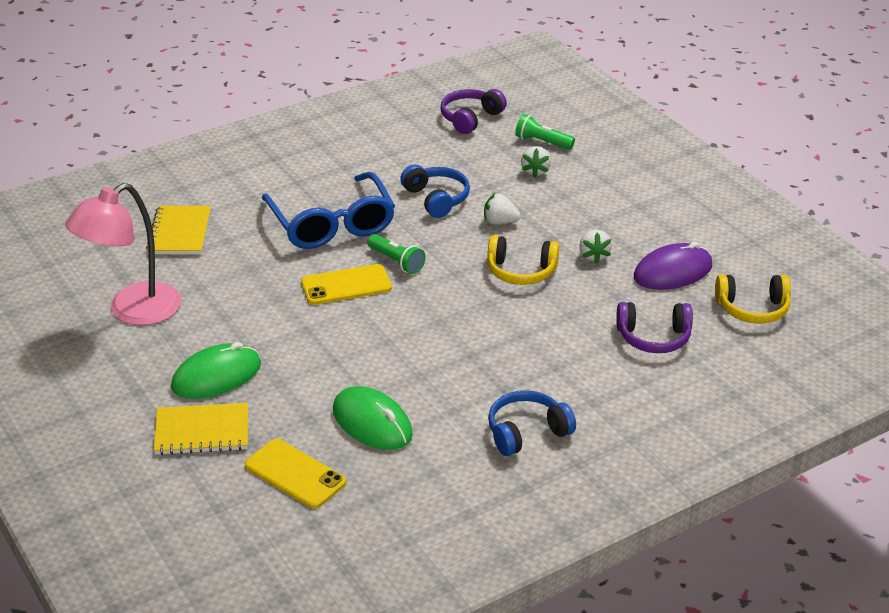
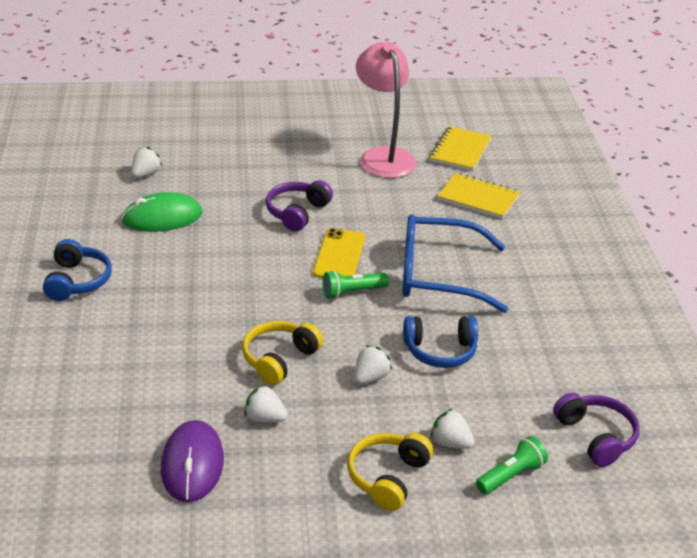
camera: 115 degrees right, 0 degrees up
yellow notebook [154,403,248,455] -> yellow notebook moved to [429,126,492,171]
green mouse [171,342,261,399] -> none
yellow phone [245,439,346,509] -> white strawberry [131,147,162,178]
purple headphones [616,302,693,353] -> purple headphones moved to [266,180,333,231]
yellow headphones [715,275,791,324] -> yellow headphones moved to [347,433,433,511]

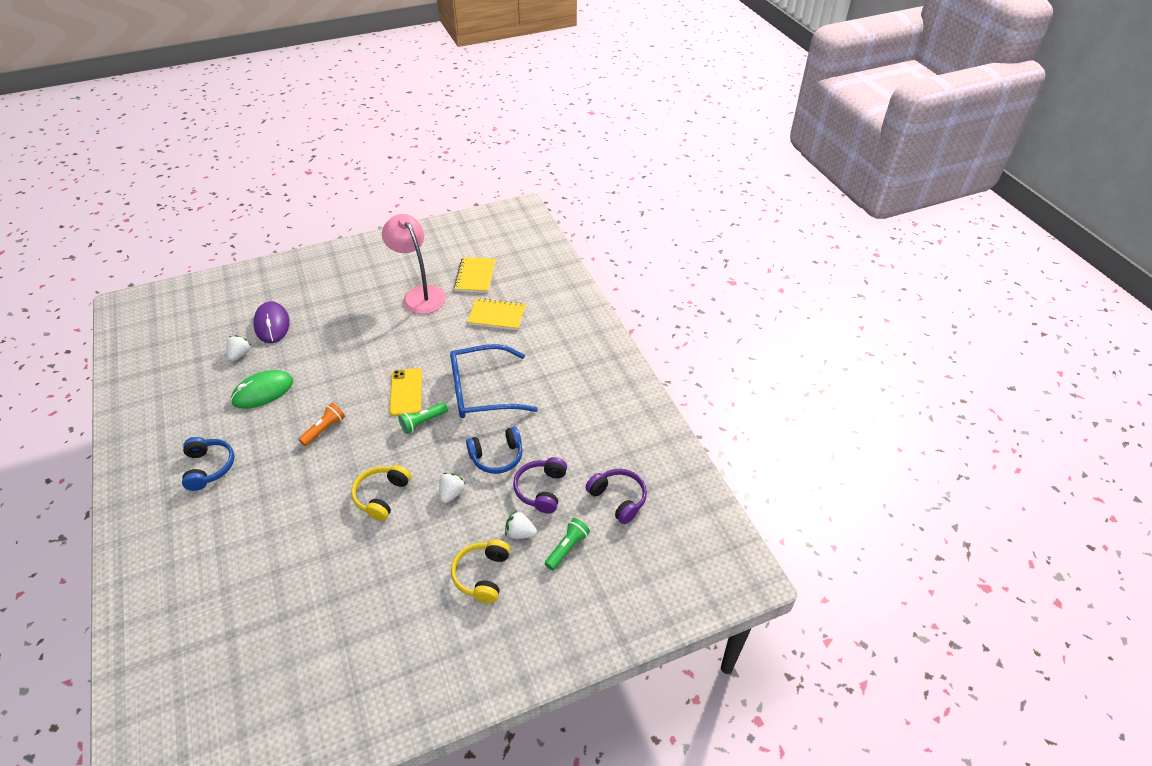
camera: 15 degrees left, 10 degrees up
purple mouse [161,420,224,502] -> purple mouse moved to [253,301,290,343]
white strawberry [244,384,288,423] -> none
purple headphones [266,180,333,231] -> purple headphones moved to [513,457,567,514]
none -> orange flashlight [298,403,345,446]

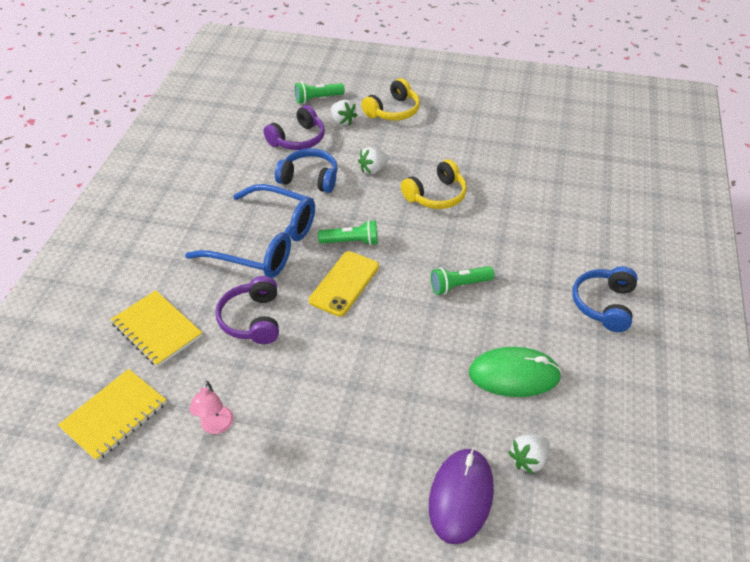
camera: 145 degrees left, 0 degrees up
orange flashlight [298,403,345,446] -> green flashlight [431,266,494,295]
pink lamp [382,214,446,314] -> pink lamp [189,380,234,434], size x0.45
purple headphones [585,469,647,524] -> purple headphones moved to [215,276,279,344]

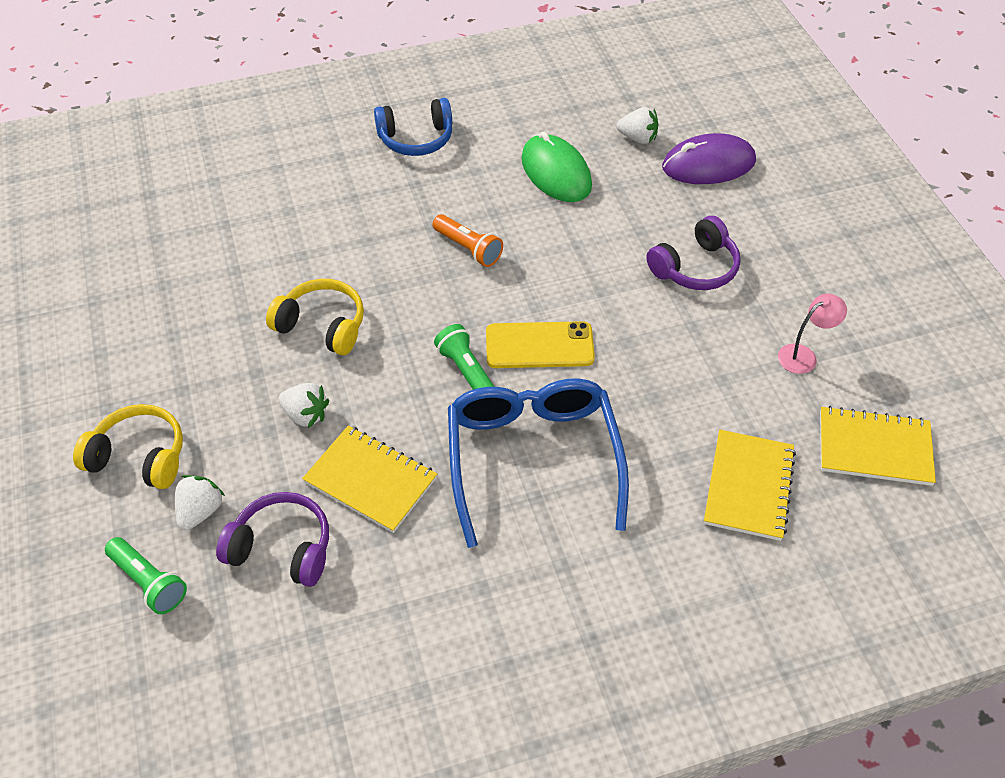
camera: 120 degrees left, 5 degrees up
purple headphones [215,276,279,344] -> purple headphones moved to [646,216,741,290]
blue headphones [275,148,338,193] -> yellow notebook [302,425,437,533]
green flashlight [431,266,494,295] -> orange flashlight [432,214,503,267]

